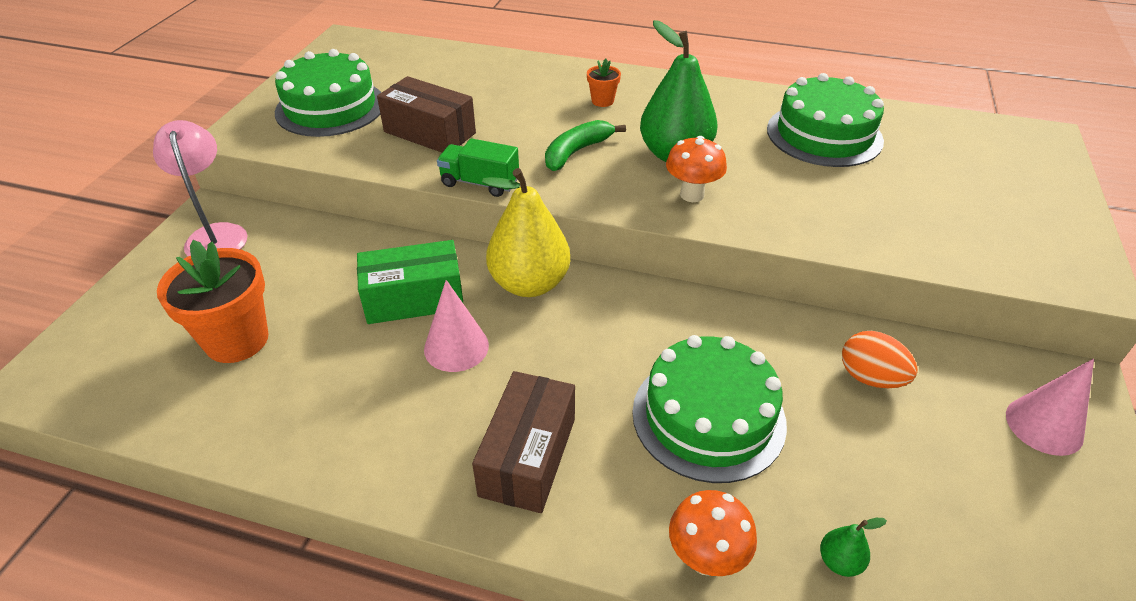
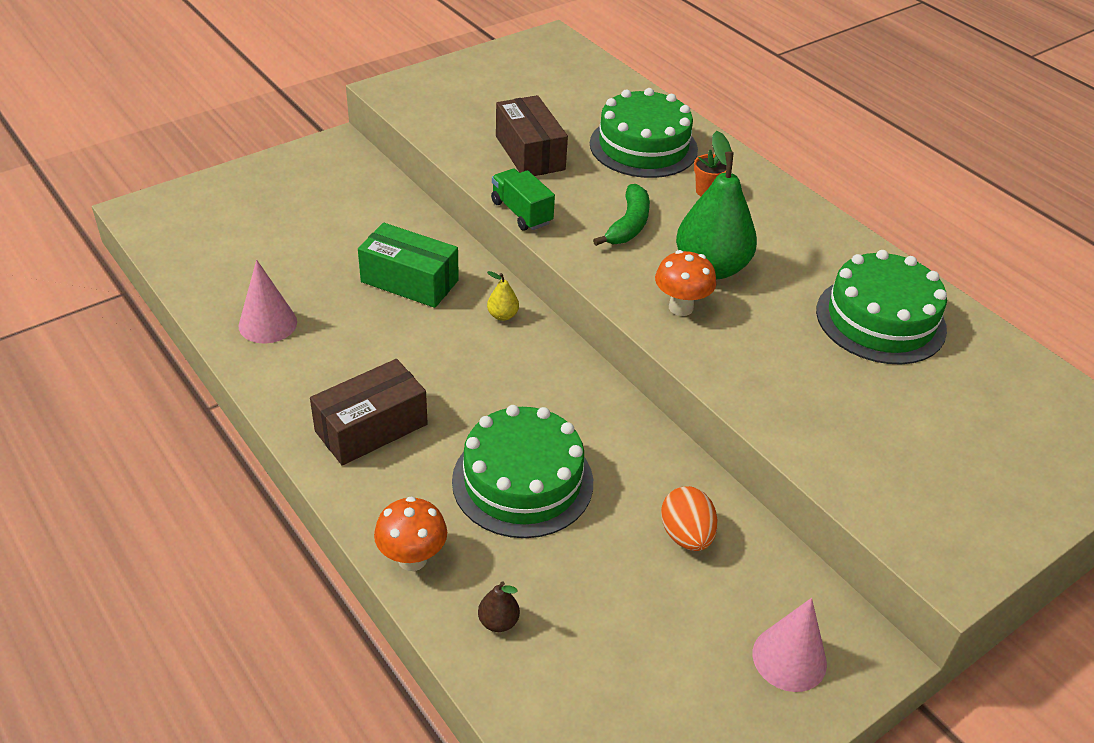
camera: 35 degrees right, 0 degrees up
pink lamp [153,120,248,256] -> none
orange flower pot [157,240,268,363] -> none
green cake [275,49,382,137] -> green cake moved to [590,88,698,178]
pink cone [424,280,489,372] -> pink cone moved to [238,260,297,343]
yellow pear [482,168,570,297] -> yellow pear [487,271,519,321], size x0.41
green banana [545,120,626,171] -> green banana turned 120 degrees clockwise [593,184,650,246]
green pear [820,518,887,577] -> brown pear [478,581,520,632]

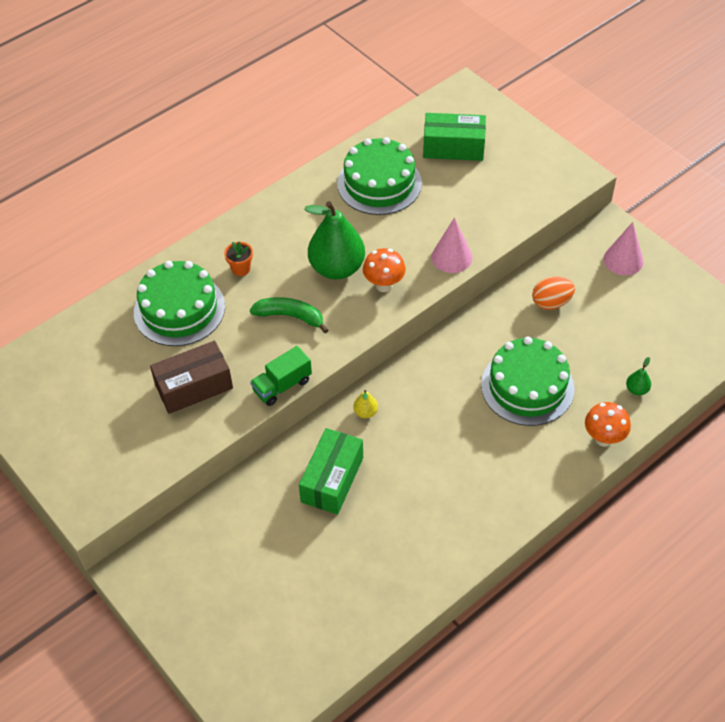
camera: 90 degrees left, 10 degrees up
pink cone [238,260,297,343] -> pink cone moved to [431,217,473,273]
brown box [310,359,428,466] -> none
brown pear [478,581,520,632] -> green pear [626,357,651,396]
none -> green box [423,113,486,161]

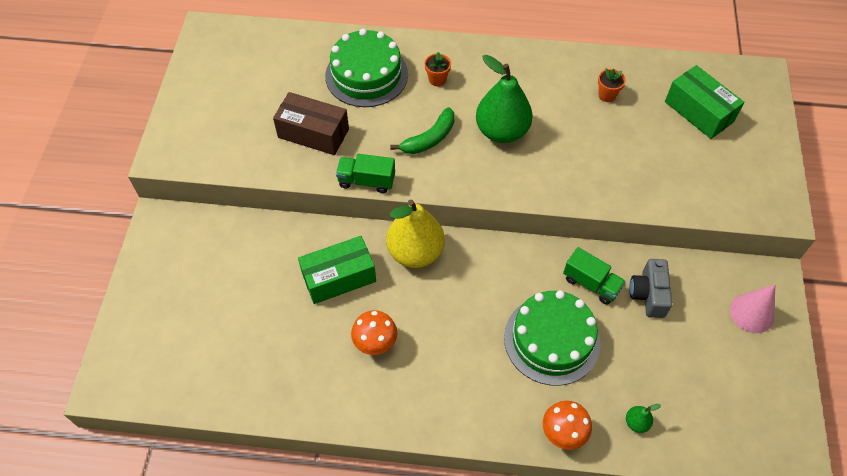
camera: 45 degrees right, 5 degrees up
green banana [250,297,329,333] -> green banana turned 75 degrees clockwise [390,107,455,154]
green cake [337,137,422,215] -> orange flower pot [598,68,626,102]
yellow pear [353,390,378,418] -> yellow pear [386,200,445,268], size x2.43
orange mushroom [363,248,406,292] -> orange mushroom moved to [351,310,397,355]
pink cone [431,217,473,273] -> none
orange egg [532,276,575,310] -> grey camera [629,259,672,318]
none -> green truck [563,247,626,305]

